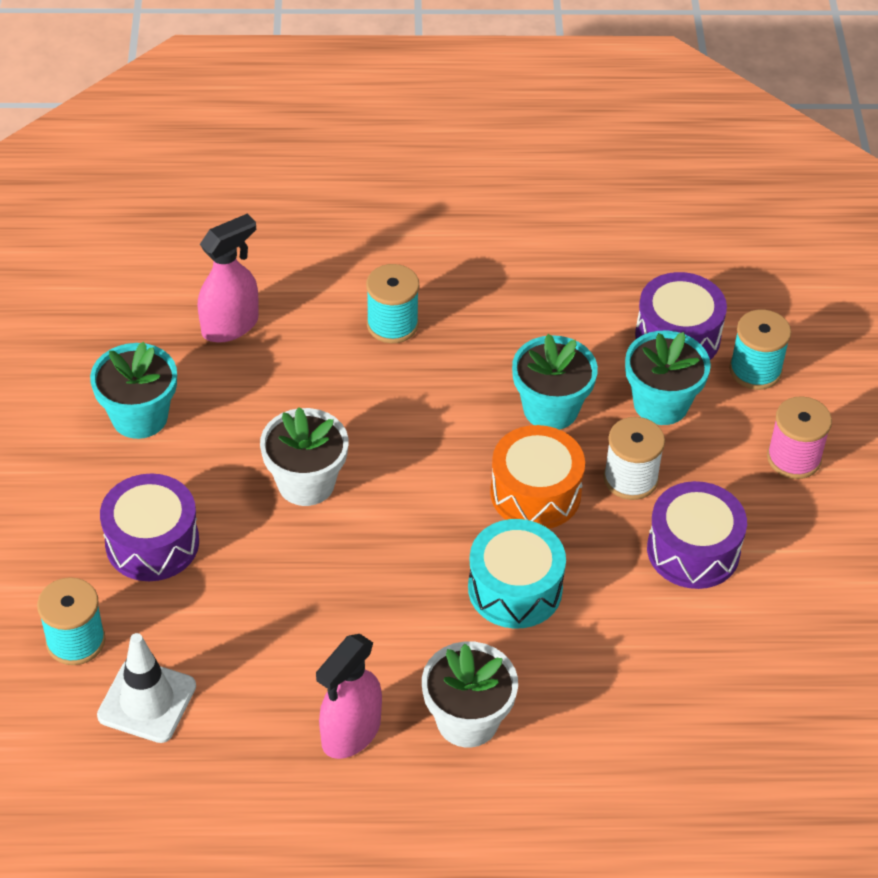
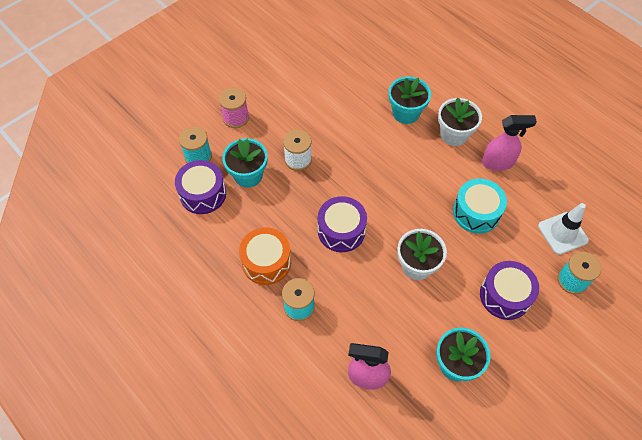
camera: 130 degrees left, 10 degrees up
turquoise drum [468,519,566,628] -> turquoise drum moved to [453,178,507,234]
orange drum [490,425,585,529] -> orange drum moved to [239,228,291,285]
turquoise flower pot [512,334,598,430] -> turquoise flower pot moved to [389,76,431,124]
purple drum [647,481,747,589] -> purple drum moved to [318,196,367,252]

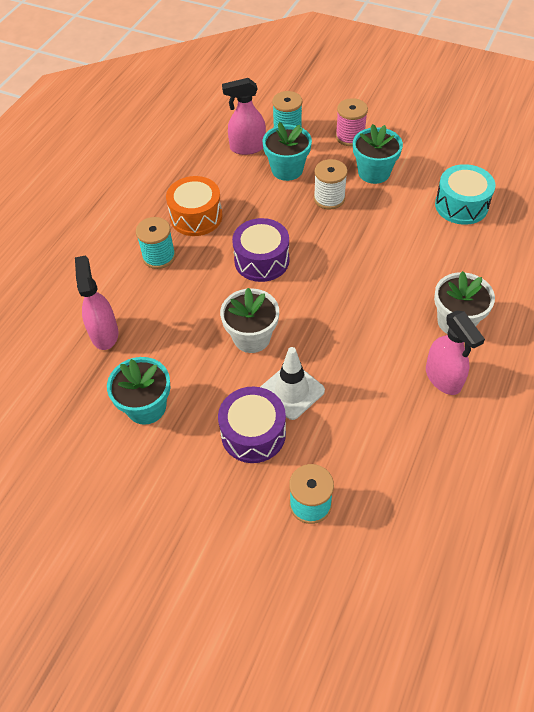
camera: 70 degrees right, 5 degrees down
purple drum [175,160,226,214] -> pink spray bottle [222,78,266,155]
turquoise flower pot [389,76,431,124] -> turquoise flower pot moved to [353,124,403,184]
turquoise drum [453,178,507,234] -> turquoise drum moved to [435,164,496,225]
white traffic cone [538,203,589,255] -> white traffic cone moved to [261,347,325,420]

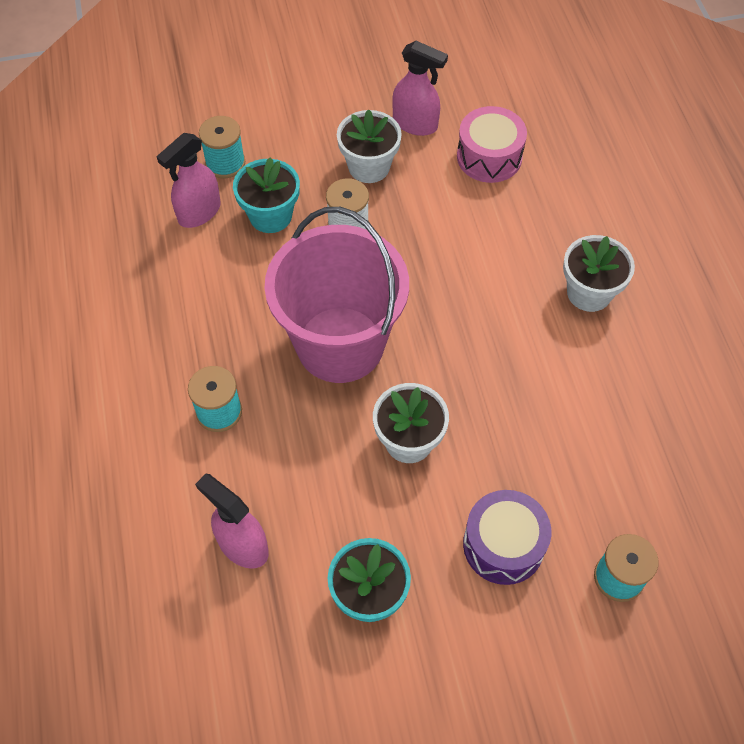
camera: 40 degrees left, 5 degrees up
orange drum [166,176,222,236] -> none
purple drum [232,218,289,282] -> pink bucket [265,207,409,383]
white traffic cone [261,347,325,420] -> none
pink spool [336,98,368,146] -> none
turquoise flower pot [353,124,403,184] -> white flower pot [337,109,402,183]
pink spray bottle [426,311,485,395] -> pink spray bottle moved to [392,41,448,136]
turquoise drum [435,164,496,225] -> pink drum [457,106,527,183]

